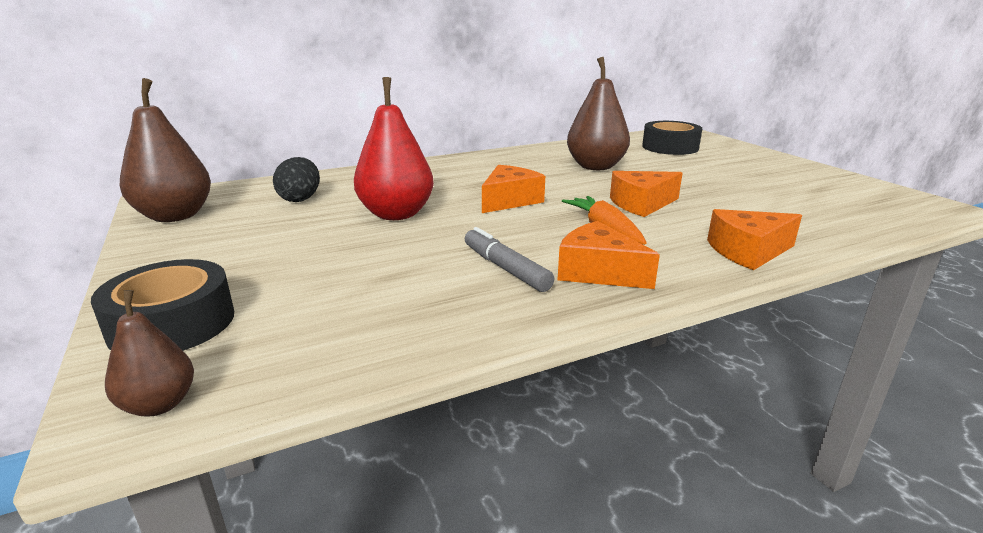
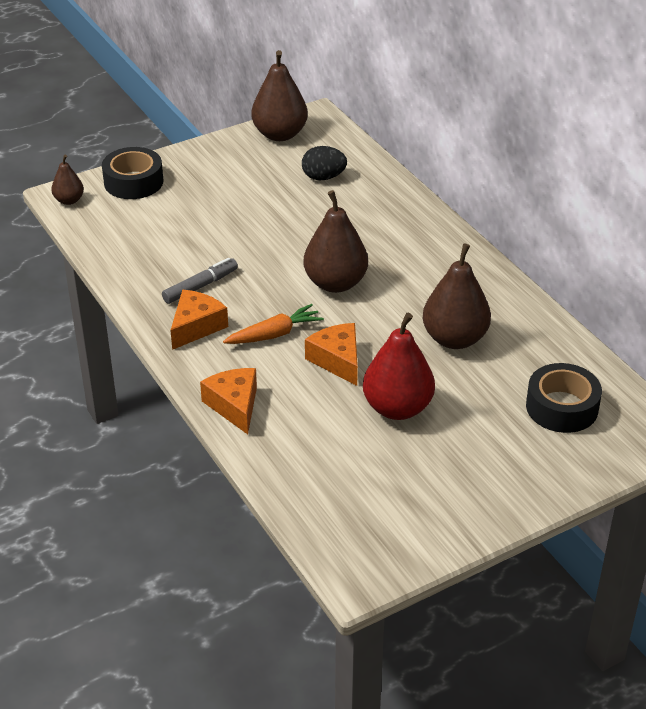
camera: 85 degrees right, 15 degrees up
red pear [354,77,434,220] -> red pear moved to [363,313,435,420]
orange cheese [482,165,545,213] -> brown pear [304,190,368,293]

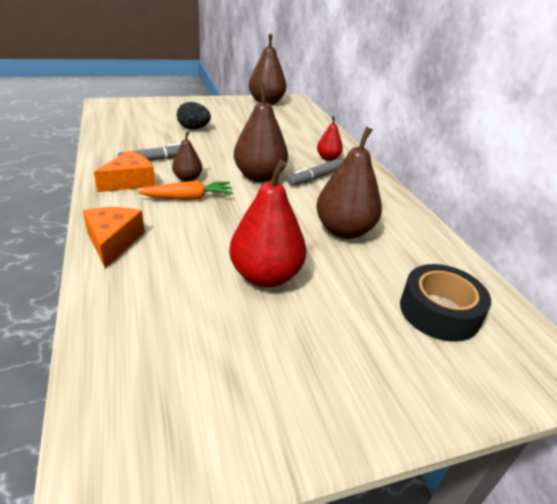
camera: 10 degrees right, 5 degrees down
brown pear [51,155,84,205] -> brown pear moved to [172,131,202,182]
black tape [102,147,163,199] -> none
black egg [302,146,347,180] -> black egg moved to [177,102,211,129]
orange cheese [305,323,358,386] -> none
none -> grey marker [288,159,342,186]
none -> red pear [317,116,343,161]

